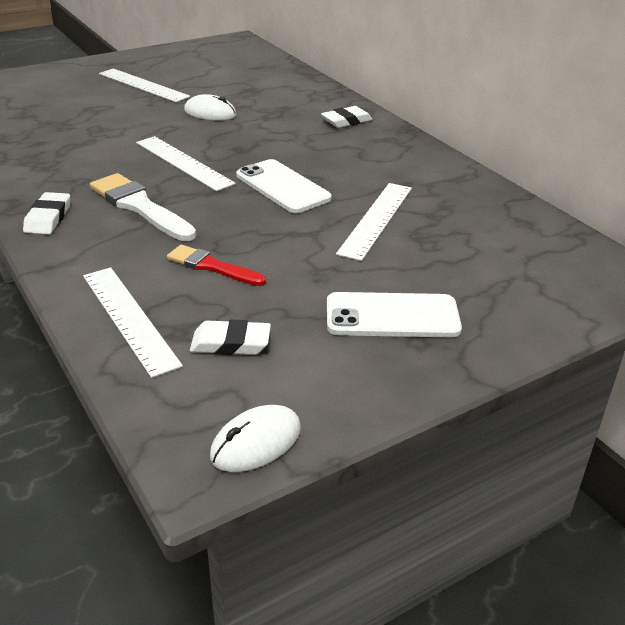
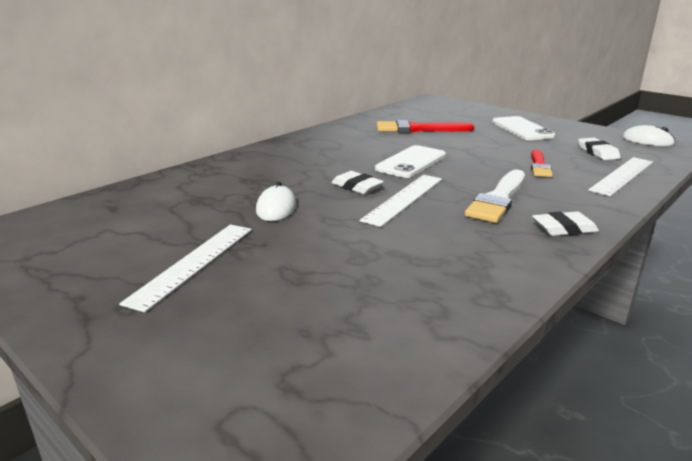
camera: 105 degrees left, 10 degrees down
white eraser [321,106,372,128] -> white eraser moved to [331,171,384,194]
white ruler [336,183,412,261] -> none
none -> red brush [377,120,474,133]

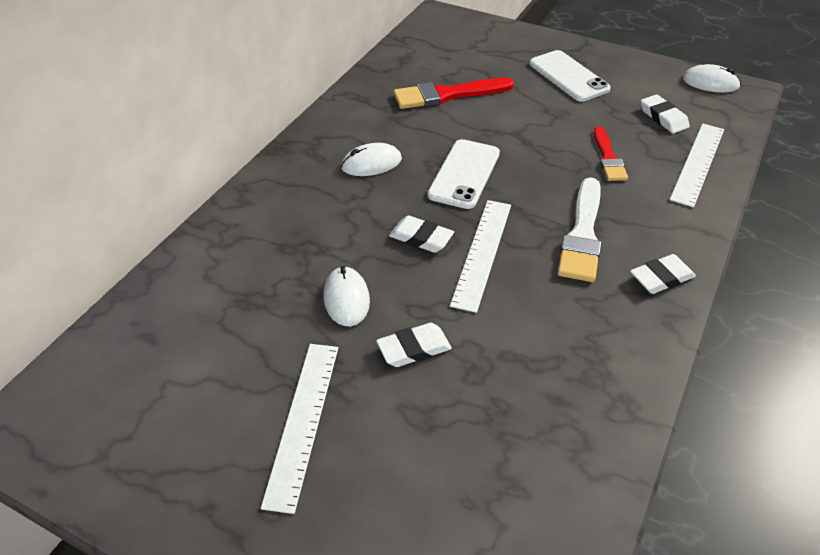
camera: 15 degrees left, 20 degrees up
none -> white mouse [341,143,402,176]
none -> white eraser [376,323,452,367]

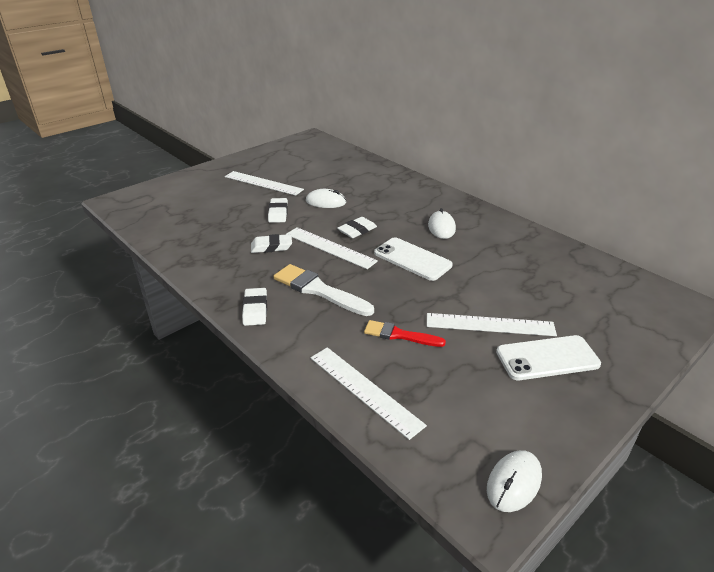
camera: 110 degrees right, 10 degrees down
red brush [393,78,514,109] -> none
white eraser [641,94,690,133] -> white eraser moved to [251,234,292,253]
none -> white ruler [427,313,557,336]

